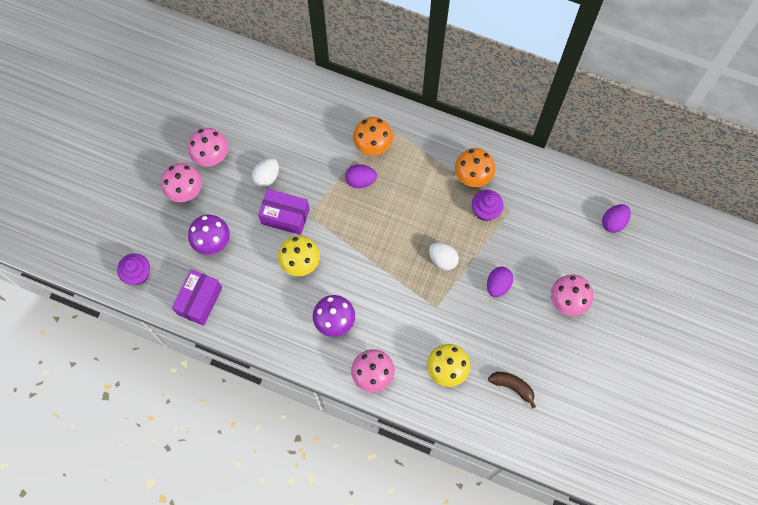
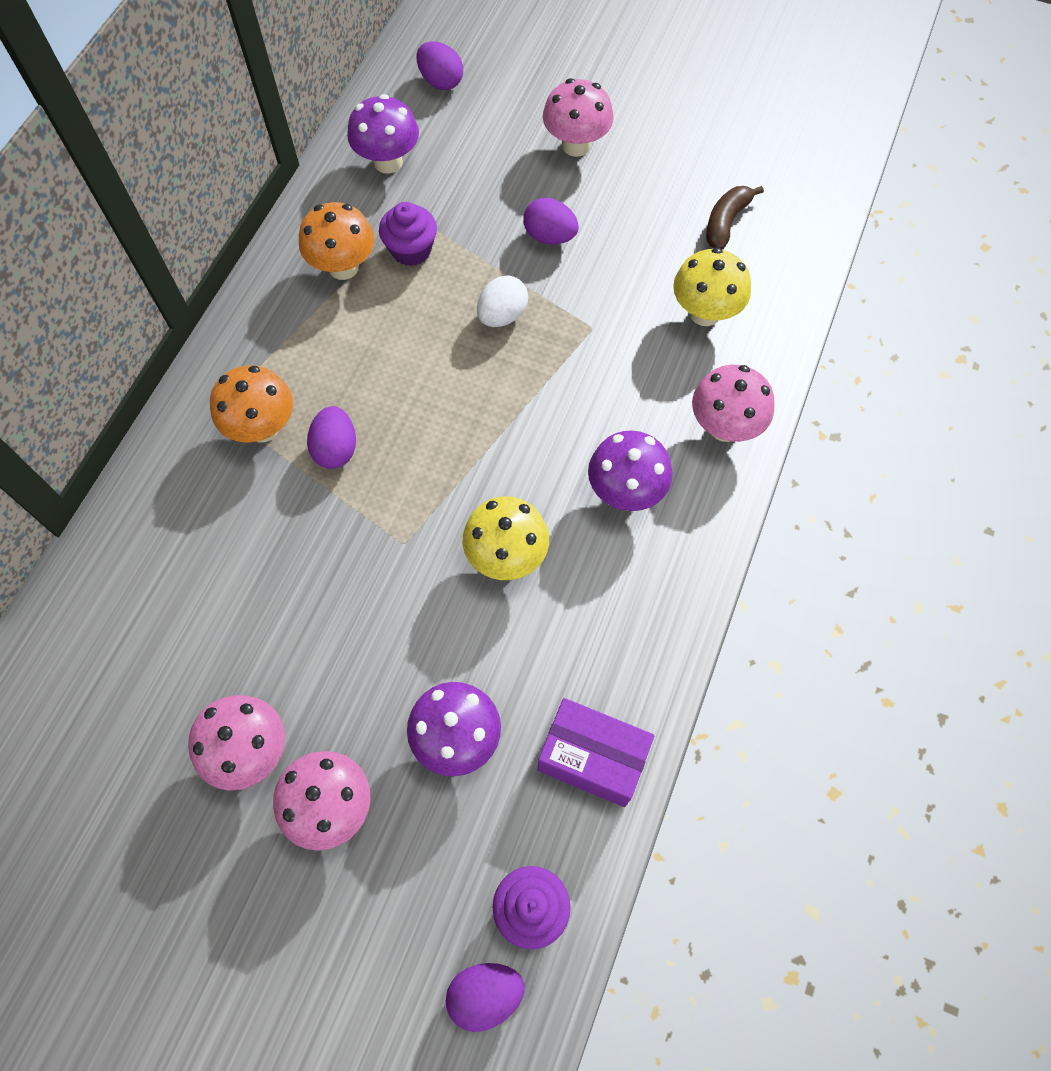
camera: 90 degrees left, 5 degrees down
white egg [252,158,279,187] -> none
purple box [258,189,310,235] -> none
none -> purple mushroom [347,94,419,174]
none -> purple egg [446,963,525,1032]

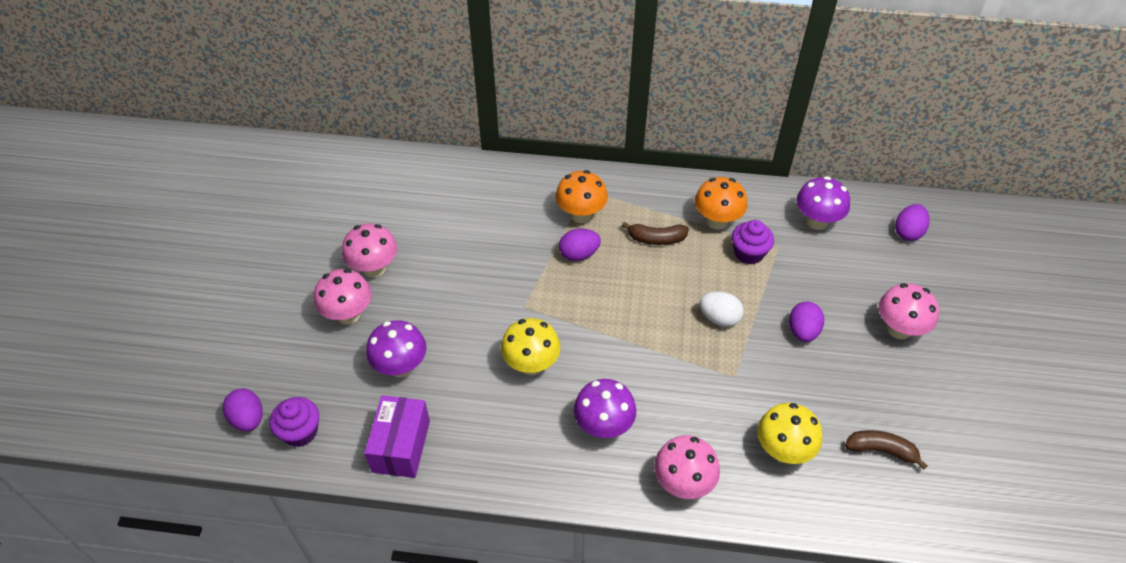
camera: 75 degrees right, 15 degrees down
none -> brown banana [622,222,689,245]

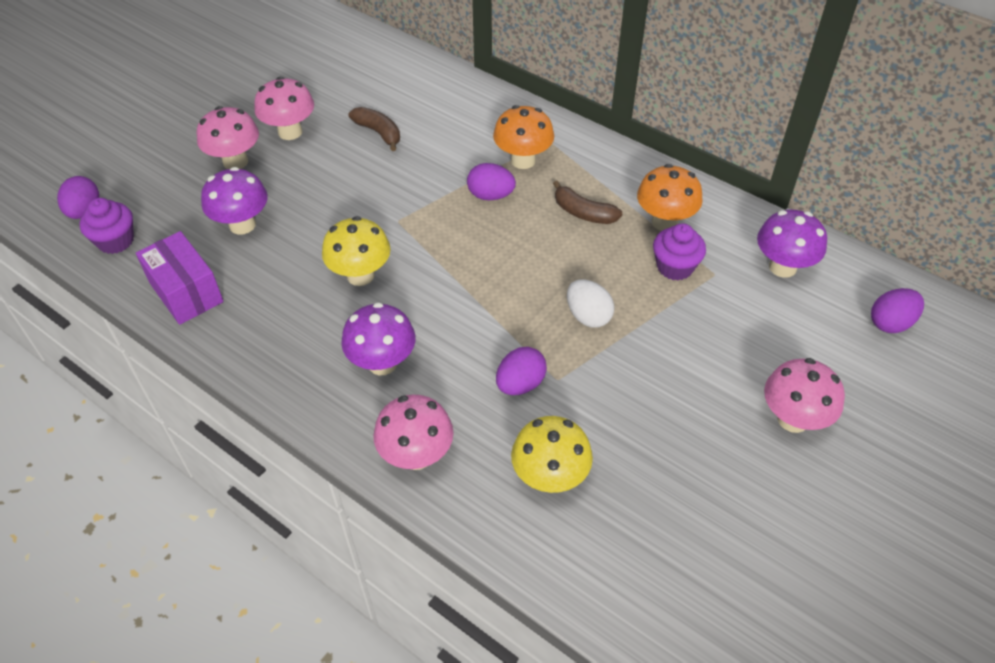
camera: 30 degrees right, 0 degrees up
purple box [364,395,430,478] -> purple box turned 75 degrees counterclockwise [136,231,224,325]
purple egg [789,302,824,342] -> purple egg moved to [496,347,547,395]
brown banana [845,430,928,470] -> brown banana moved to [348,107,400,151]

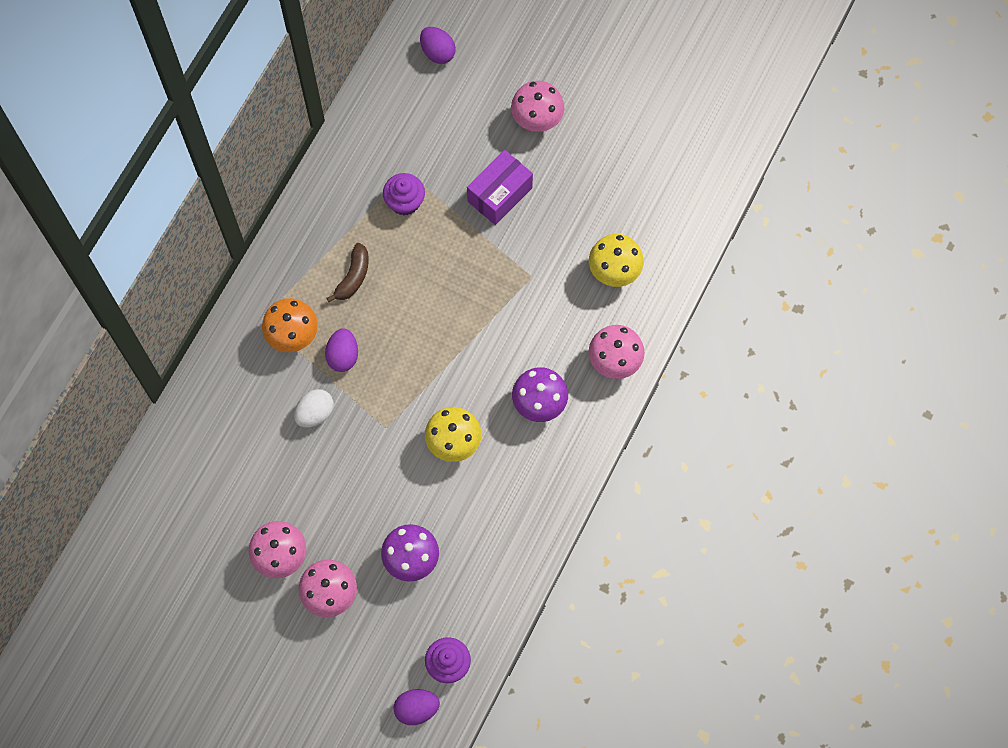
camera: 100 degrees left, 20 degrees up
purple box [136,231,224,325] -> purple box moved to [467,150,533,225]
brown banana [348,107,400,151] -> none
purple egg [496,347,547,395] -> none
white egg [567,280,614,328] -> white egg moved to [294,389,334,428]
orange mushroom [637,164,703,231] -> none
purple mushroom [757,210,827,278] -> none

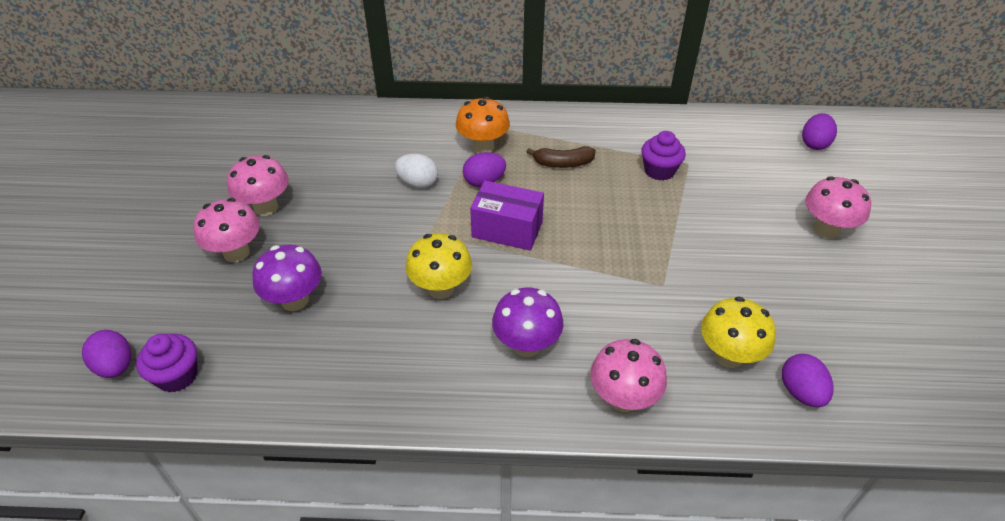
camera: 65 degrees right, 25 degrees down
purple box [467,150,533,225] -> purple box moved to [470,181,544,251]
none -> purple egg [782,354,833,407]

